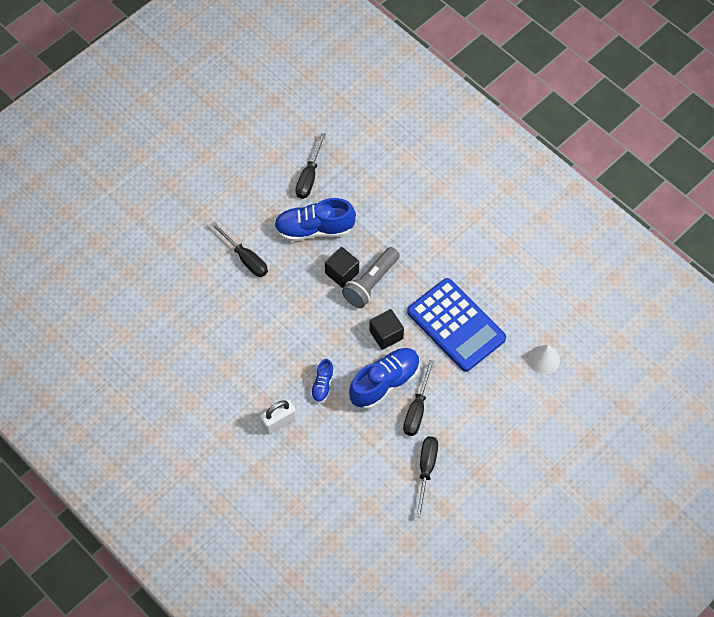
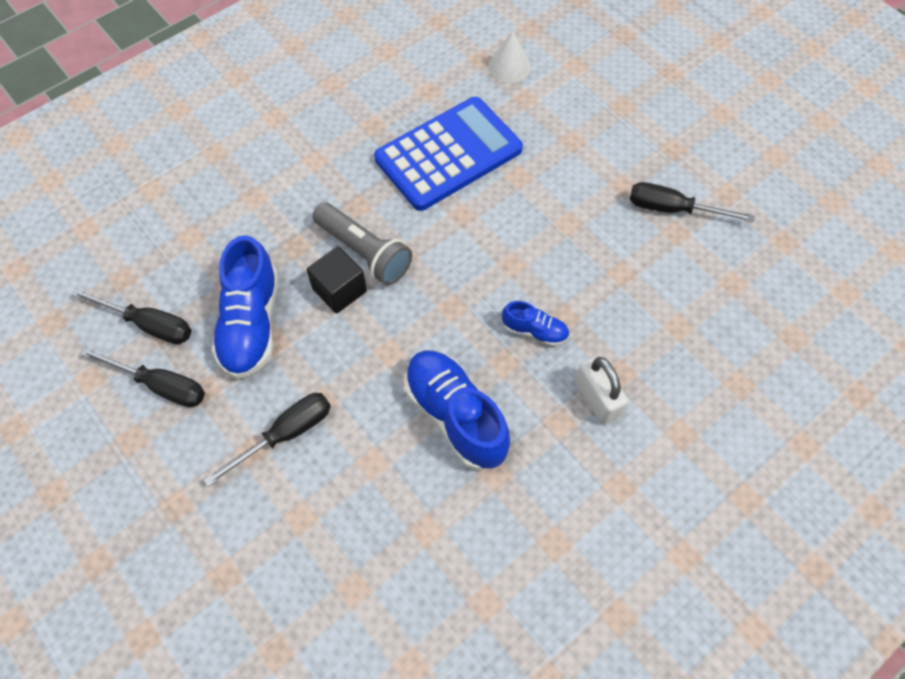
camera: 85 degrees left, 0 degrees up
blue shoe [349,348,420,410] -> blue shoe moved to [405,350,510,470]
black cube [369,309,404,350] -> none
black screwdriver [403,360,434,436] -> black screwdriver moved to [80,347,205,407]

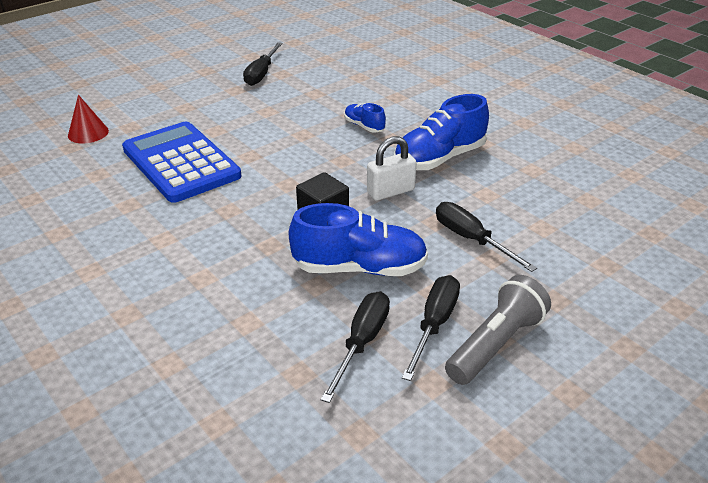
camera: 90 degrees left, 25 degrees down
grey flashlight [312,202,412,286] -> grey flashlight moved to [445,275,551,385]
white cone [488,31,531,83] -> red cone [68,95,109,143]
blue shoe [502,301,569,346] -> blue shoe turned 60 degrees counterclockwise [344,103,386,133]
white padlock [575,356,628,425] -> white padlock moved to [367,136,417,201]

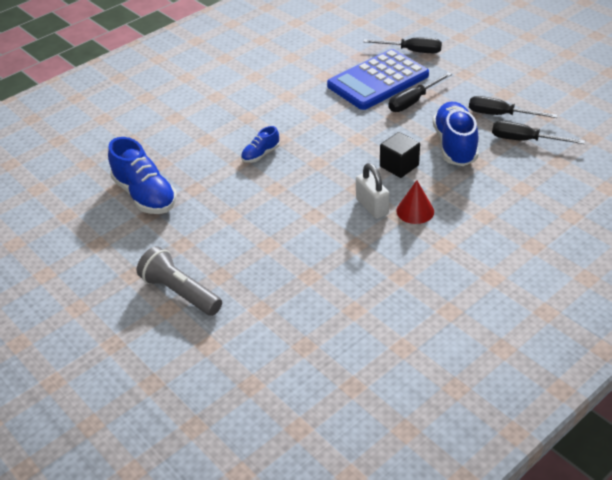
camera: 90 degrees left, 5 degrees up
red cone [68,95,109,143] -> red cone moved to [396,180,434,224]
blue calculator [122,122,242,203] -> blue calculator moved to [327,49,429,110]
black screwdriver [243,42,283,86] -> black screwdriver moved to [363,38,442,53]
white padlock [367,136,417,201] -> white padlock moved to [356,163,389,219]
blue shoe [394,94,489,170] -> blue shoe moved to [108,137,177,214]
grey flashlight [445,275,551,385] -> grey flashlight moved to [137,246,222,316]

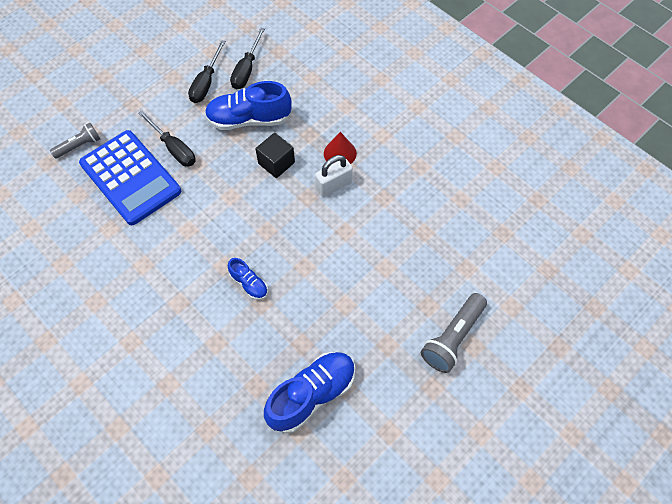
camera: 95 degrees left, 20 degrees up
black screwdriver [363,38,442,53] -> grey flashlight [50,123,100,159]

